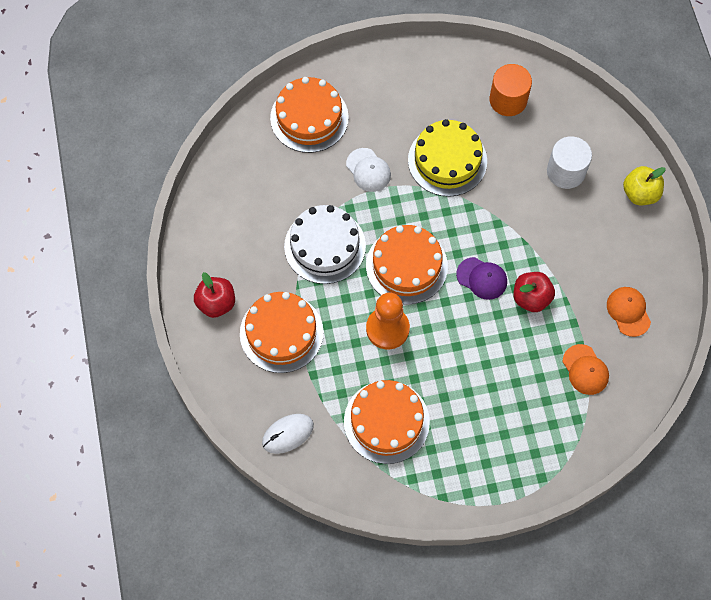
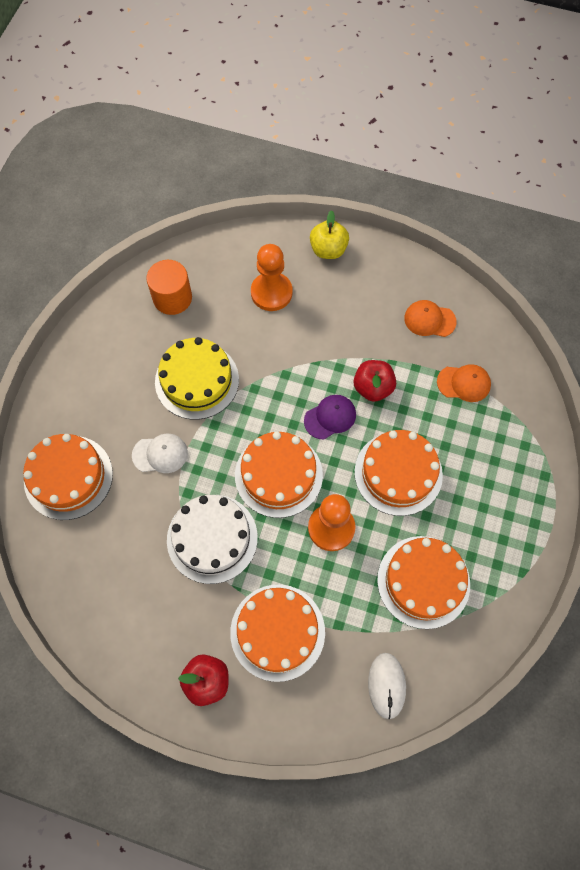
camera: 60 degrees left, 0 degrees up
white cylinder [547,136,592,189] -> orange pawn [251,244,292,311]
none -> orange cake [354,430,443,516]

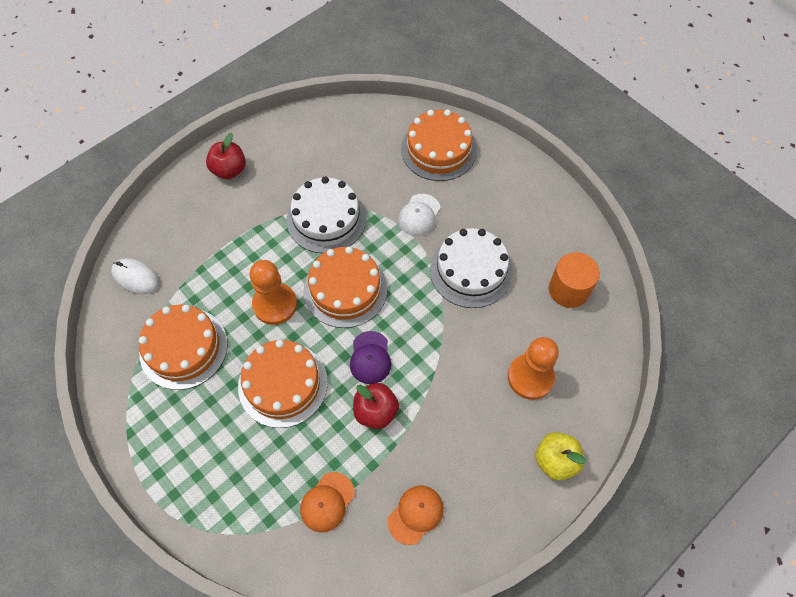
camera: 120 degrees right, 5 degrees down
yellow cake [155,337,239,420] -> white cake [430,228,513,308]
orange cake [230,585,325,682] -> none

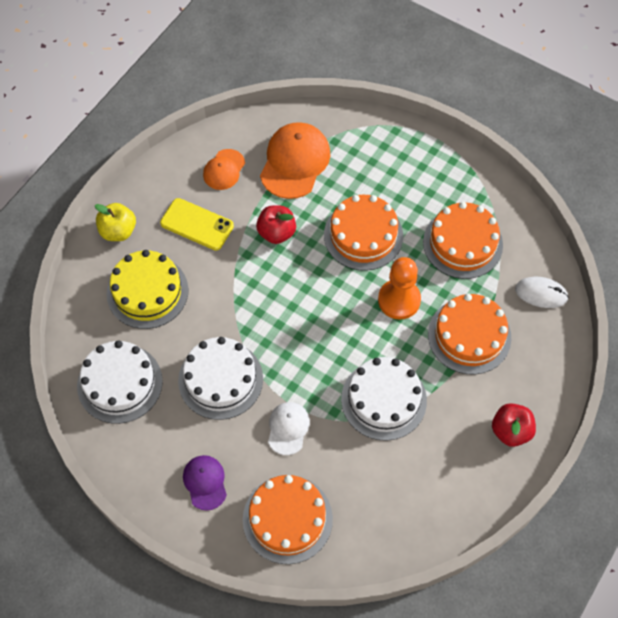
camera: 165 degrees right, 0 degrees up
orange cap [300,472,355,532] -> orange cap [260,122,330,199], size x1.77
orange cake [304,247,387,328] -> orange cake moved to [428,294,511,374]
purple cap [350,331,391,384] -> purple cap moved to [183,455,227,511]
orange pawn [508,337,559,400] -> yellow cake [107,250,189,329]
orange cylinder [549,252,600,308] -> white cake [77,341,163,424]
none -> yellow phone [160,198,234,251]

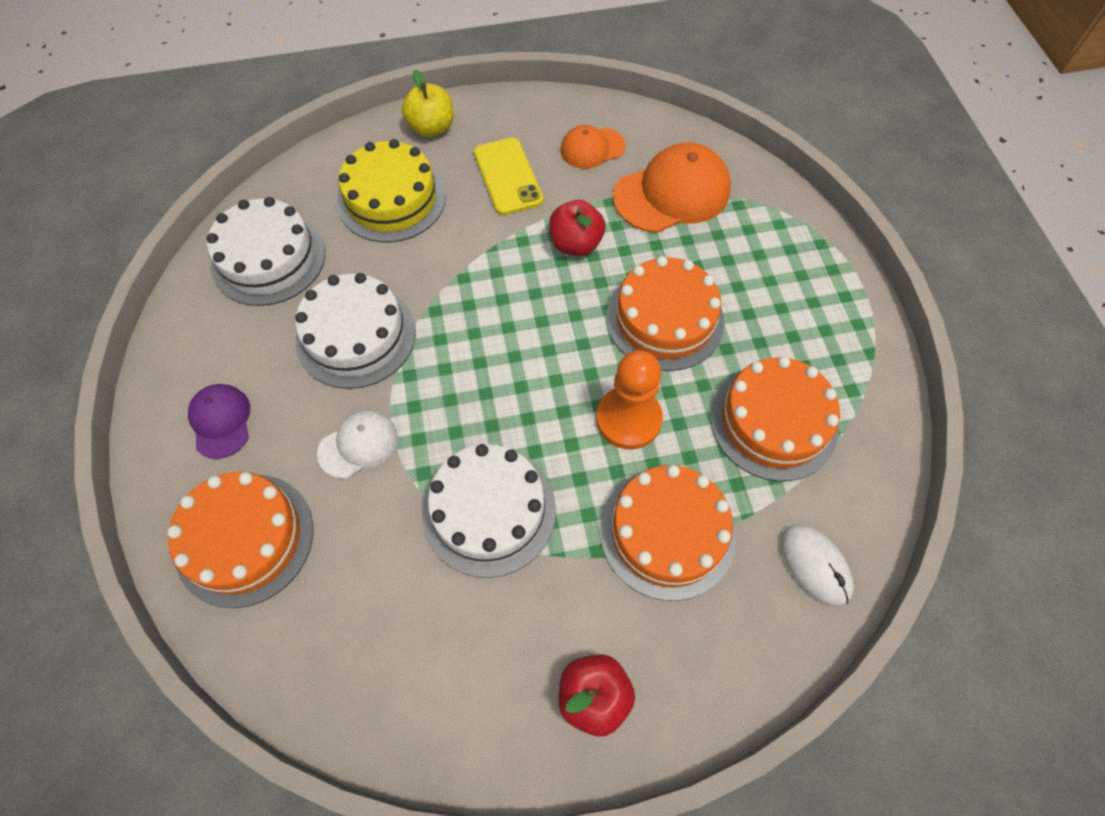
camera: 45 degrees right, 0 degrees up
purple cap [183,455,227,511] -> purple cap turned 45 degrees counterclockwise [188,384,250,459]

